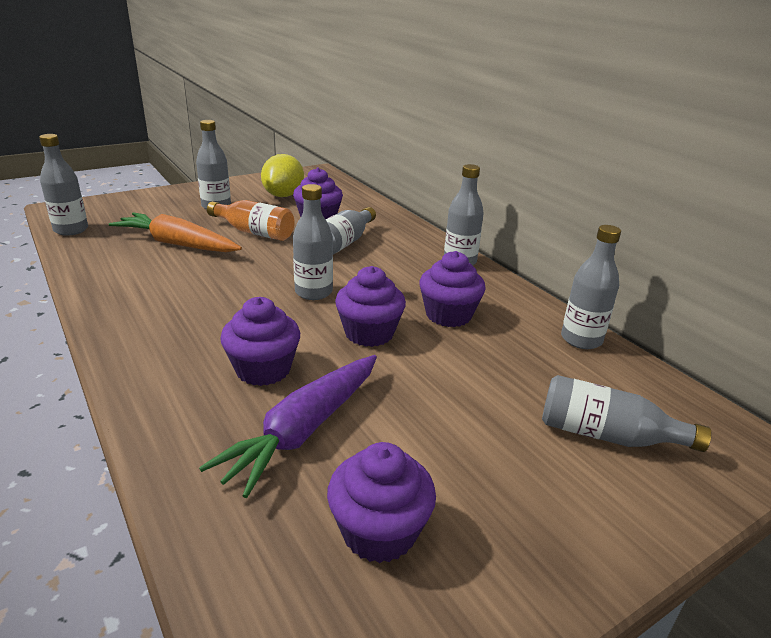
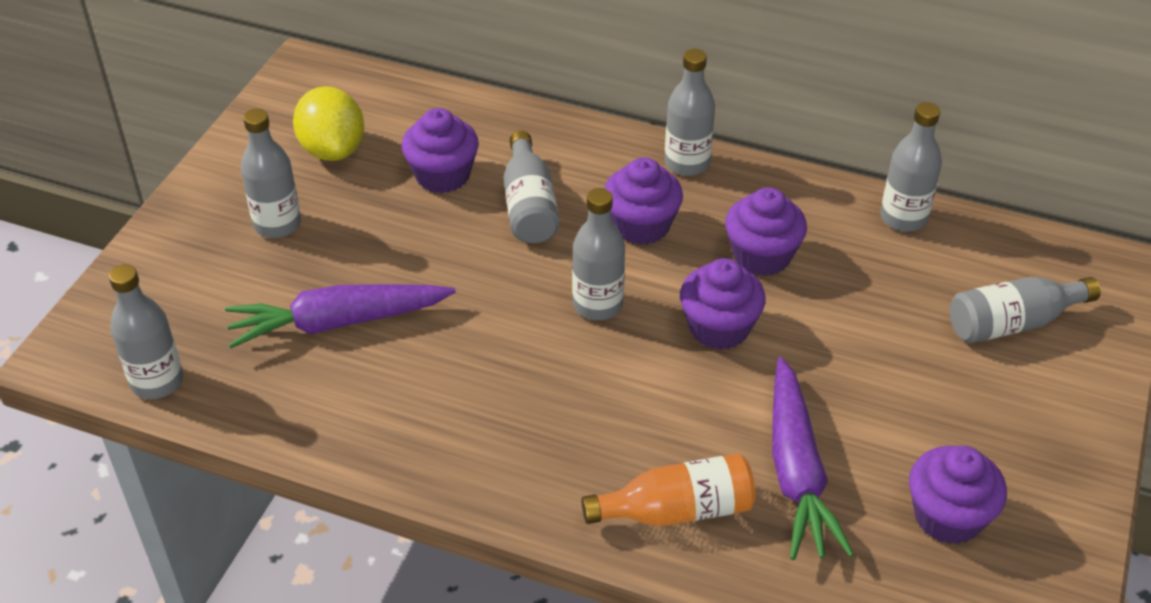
camera: 35 degrees left, 15 degrees up
orange carrot [109,213,242,252] -> purple carrot [225,284,456,348]
orange bottle [207,200,295,241] -> orange bottle moved to [581,454,756,526]
purple cupcake [220,297,300,386] -> purple cupcake moved to [604,157,683,245]

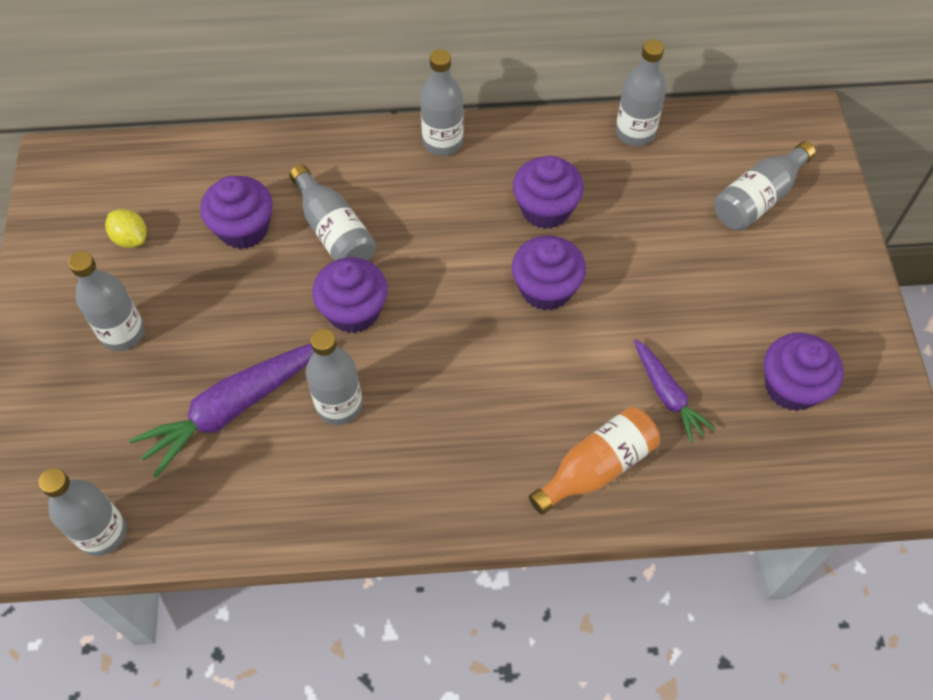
camera: 25 degrees left, 15 degrees up
yellow lemon [293,86,364,161] -> yellow lemon [105,209,147,248], size x0.56
grey bottle [572,188,625,320] -> grey bottle moved to [306,329,362,425]
purple cupcake [604,157,683,245] -> purple cupcake moved to [312,257,388,333]
purple carrot [772,357,854,560] -> purple carrot [634,339,715,443], size x0.59

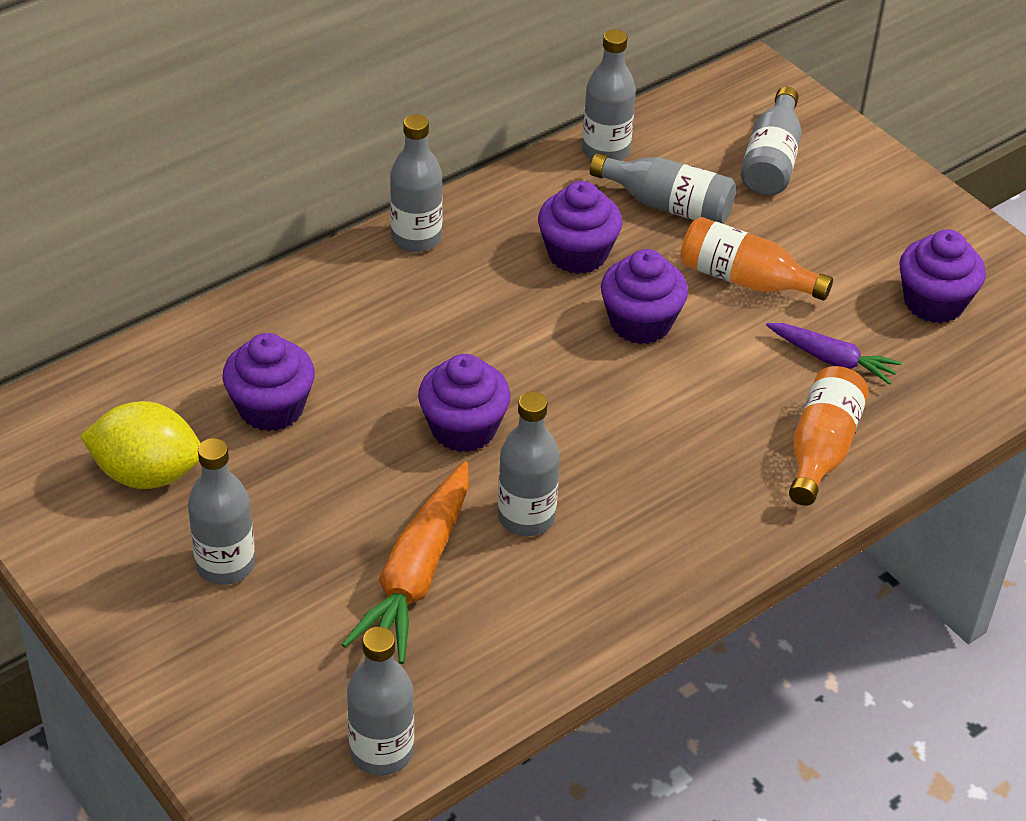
camera: 35 degrees left, 15 degrees down
yellow lemon [105,209,147,248] -> yellow lemon [80,401,201,489], size x1.78
purple carrot [129,344,314,478] -> orange carrot [342,461,469,664]
grey bottle [289,165,376,261] -> grey bottle moved to [590,153,736,224]
none -> orange bottle [680,217,833,301]

